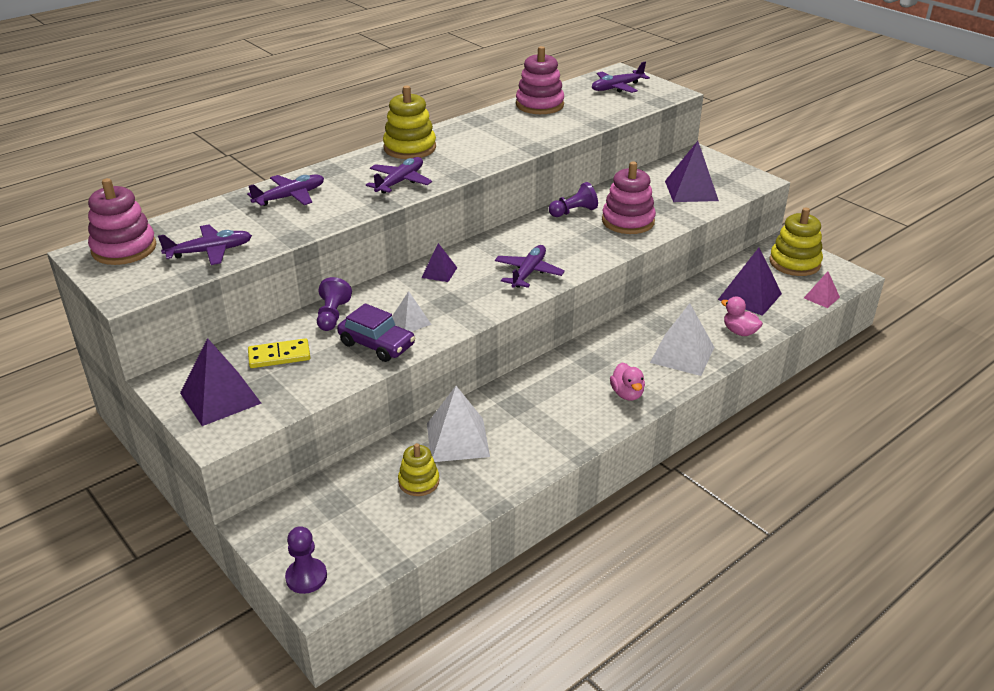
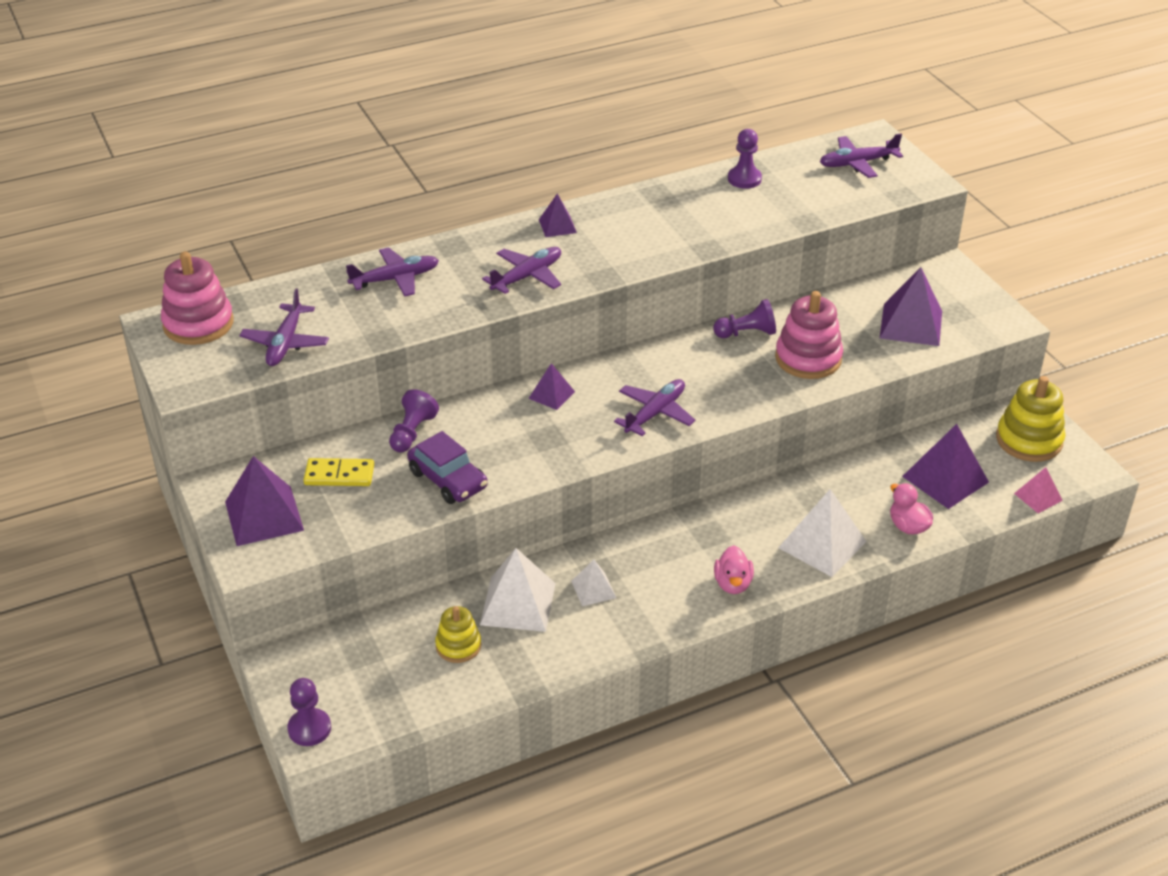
camera: 15 degrees right, 5 degrees up
purple plane [158,225,252,265] -> purple plane turned 105 degrees clockwise [239,288,329,366]
yellow stacking toy [383,86,436,159] -> purple pyramid [539,194,577,237]
white pyramid [392,291,432,332] -> white pyramid moved to [571,560,616,606]
pink stacking toy [516,46,564,114] -> purple pawn [728,129,762,189]

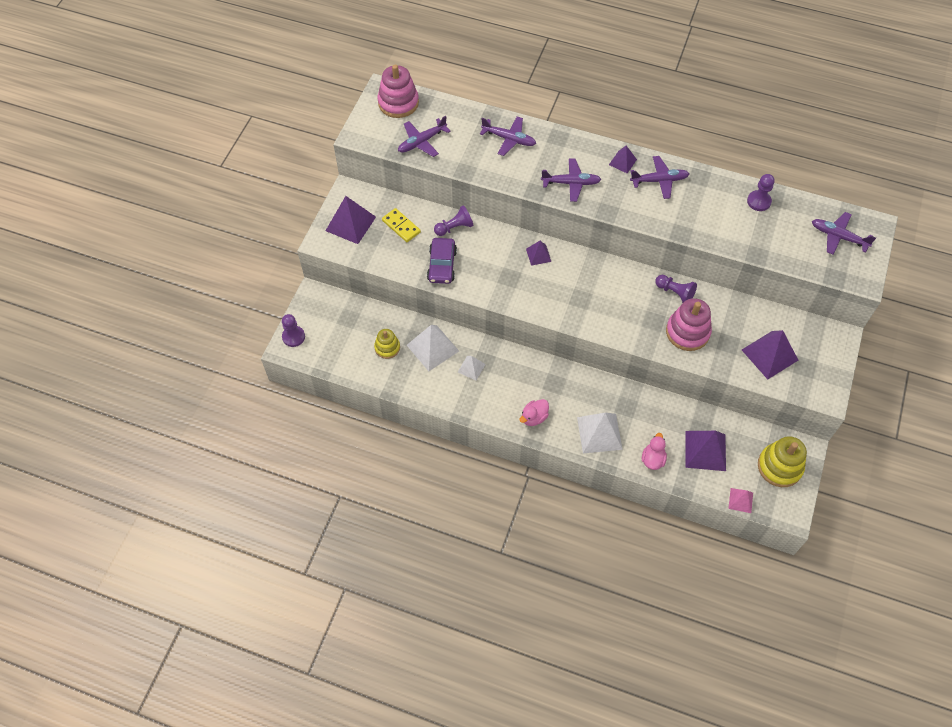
camera: 45 degrees right, 20 degrees up
purple plane [614,379,695,436] -> purple plane moved to [630,156,689,199]

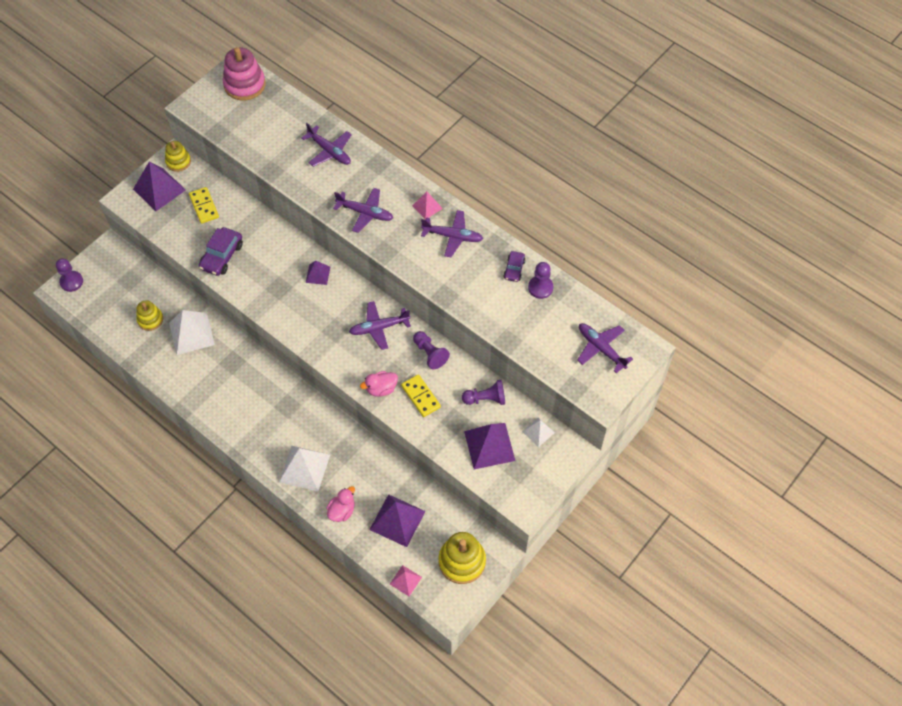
camera: 20 degrees right, 0 degrees up
purple plane [398,116,451,157] -> purple plane moved to [349,301,411,350]
purple pawn [434,205,474,236] -> purple pawn moved to [462,380,505,405]
white pyramid [458,356,486,380] -> white pyramid moved to [522,417,555,447]
pink duck [520,399,549,426] -> pink duck moved to [360,371,398,397]
purple pyramid [609,146,637,173] -> pink pyramid [412,192,443,220]
pink stacking toy [666,298,712,351] -> yellow domino [401,374,441,417]
none -> yellow stacking toy [165,141,191,172]
none -> purple car [503,251,526,282]

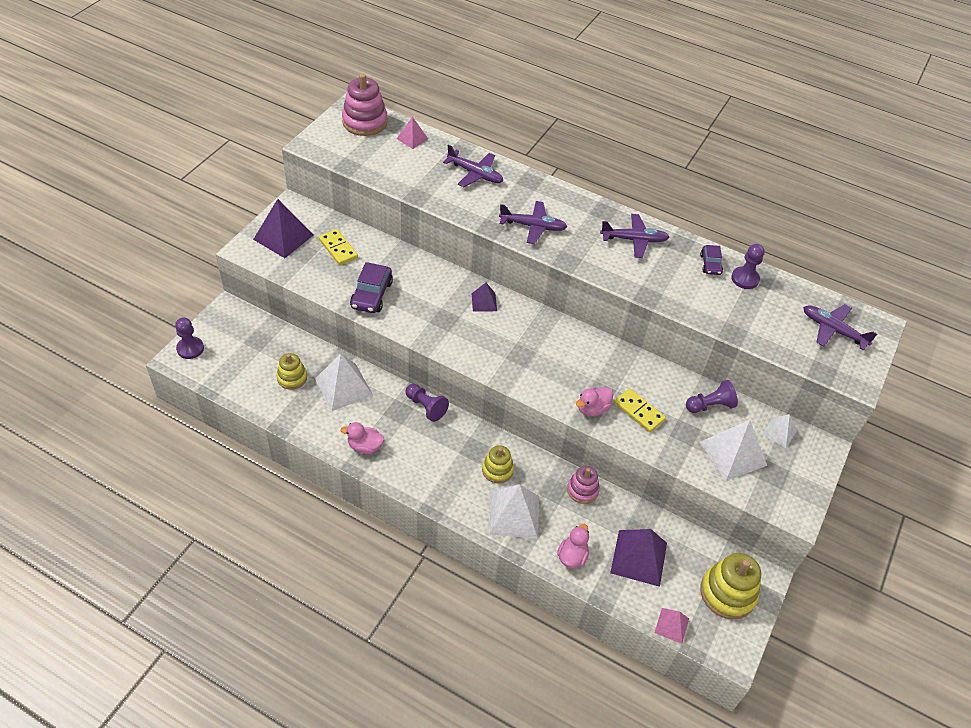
camera: 15 degrees left, 10 degrees down
yellow stacking toy [165,141,191,172] -> yellow stacking toy moved to [482,445,514,483]
purple plane [349,301,411,350] -> none
pink pyramid [412,192,443,220] -> pink pyramid moved to [397,116,428,149]
purple pawn [413,331,450,369] -> purple pawn moved to [405,384,449,422]
purple pyramid [464,423,516,469] -> white pyramid [700,420,767,481]
none -> pink duck [340,422,384,454]
none -> pink stacking toy [567,466,600,504]

